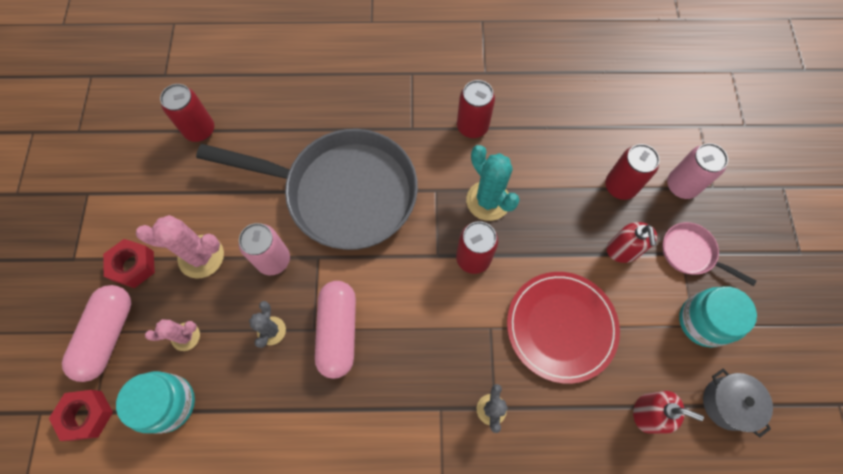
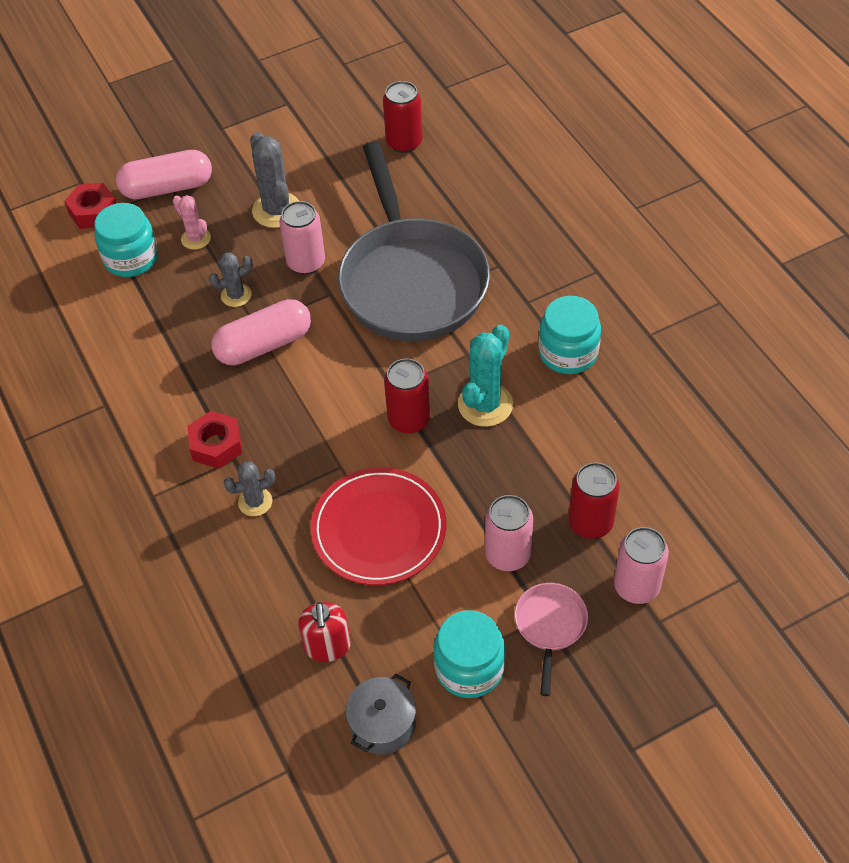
camera: 65 degrees right, 15 degrees down
red nut [103,239,155,288] -> red nut moved to [187,411,242,469]
pink cactus [136,215,224,279] -> grey cactus [250,132,299,228]
red can [457,80,495,138] -> turquoise jar [539,296,601,374]
red soap dispenser [607,222,657,263] -> pink can [485,495,533,571]

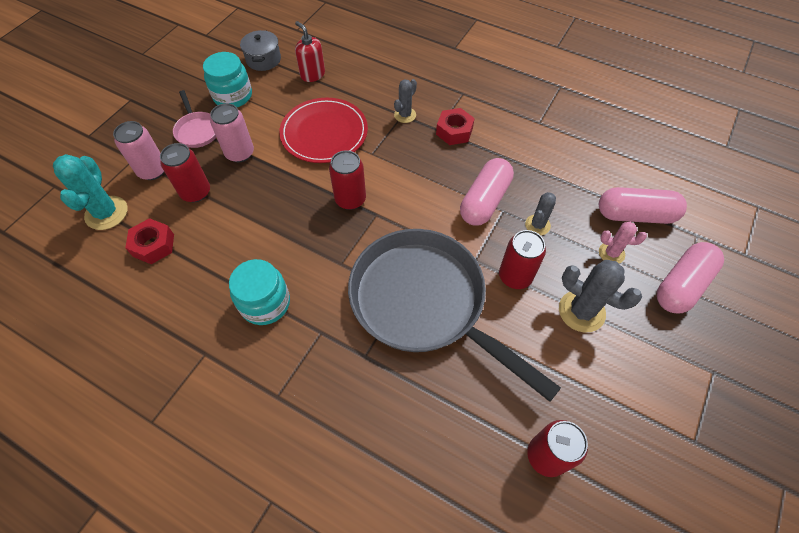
camera: 145 degrees right, 5 degrees up
red nut [64,183,116,229] -> red nut moved to [125,218,174,264]
turquoise jar [95,203,158,277] -> pink capsule [599,187,687,224]
pink can [280,201,325,274] -> red can [499,230,546,289]
turquoise cactus [458,325,513,427] -> turquoise cactus moved to [53,154,128,230]

